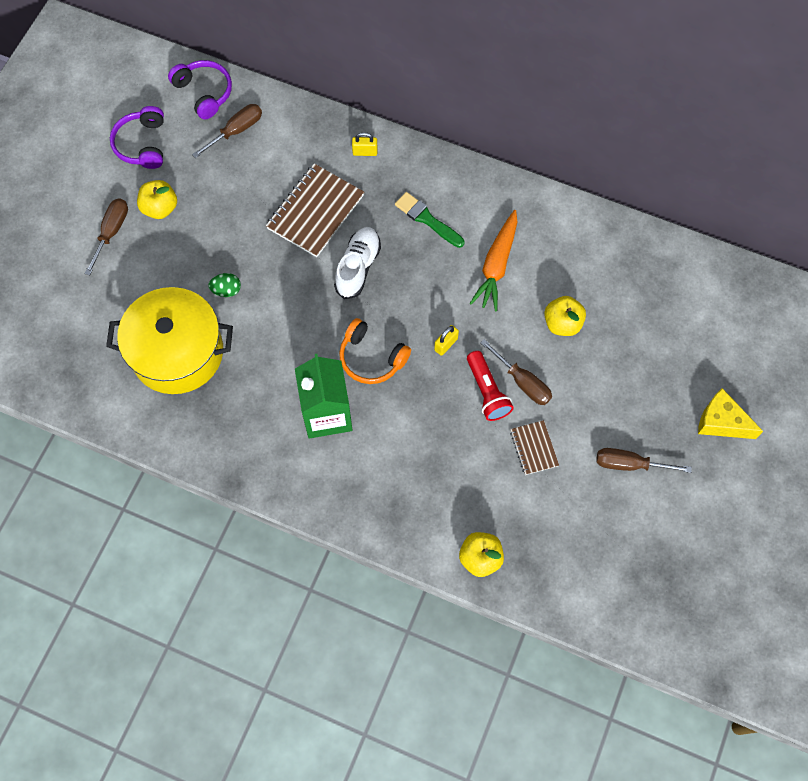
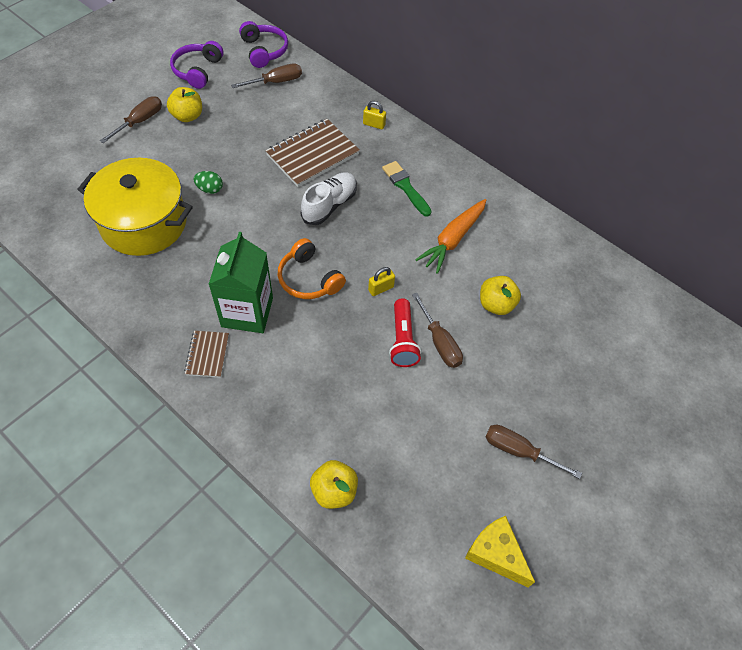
camera: 15 degrees right, 10 degrees down
brown notebook [510,420,559,475] -> brown notebook moved to [184,331,229,378]
yellow cheese [698,388,763,439] -> yellow cheese moved to [465,516,535,587]

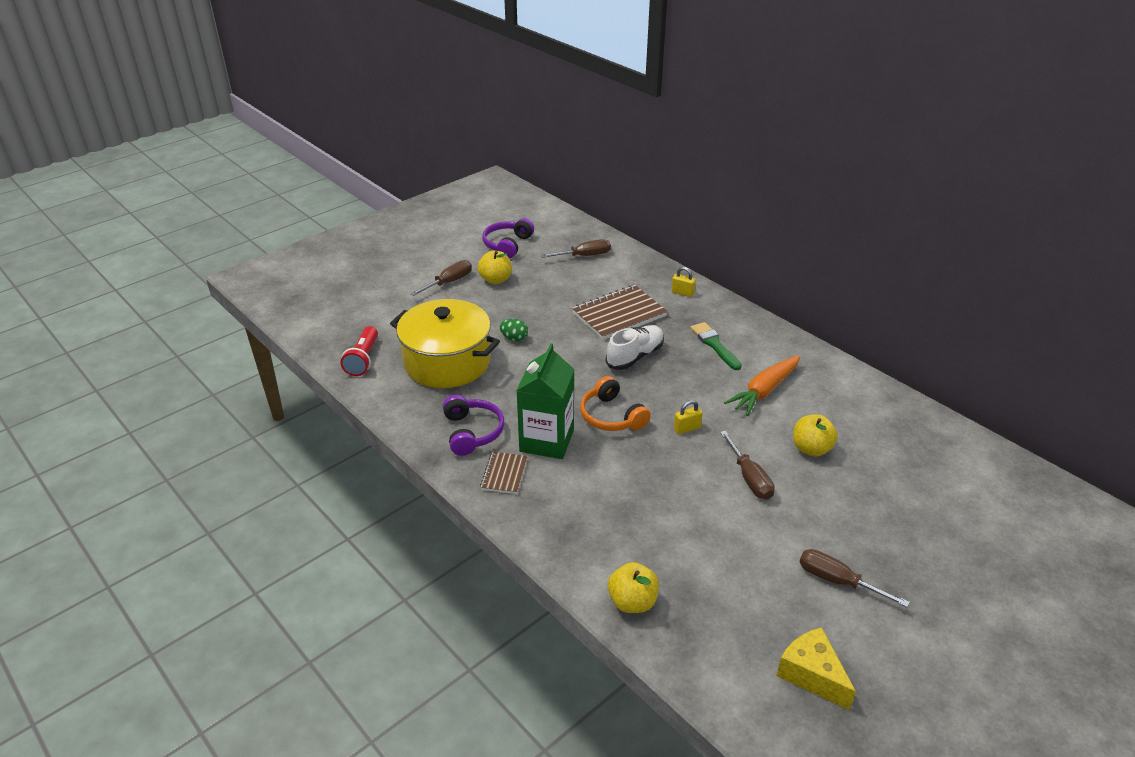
camera: 10 degrees right, 20 degrees down
purple headphones [239,21,288,68] -> purple headphones moved to [443,395,504,456]
red flashlight [389,298,421,367] -> red flashlight moved to [341,326,378,376]

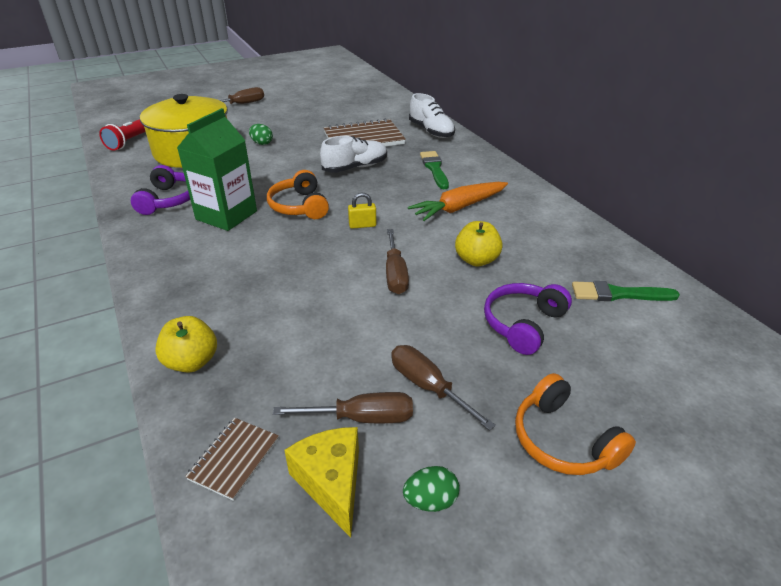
camera: 15 degrees right, 0 degrees up
yellow apple [477,251,512,284] -> none
brown notebook [480,452,527,494] -> brown notebook moved to [185,418,279,501]
purple headphones [482,218,534,258] -> purple headphones moved to [484,283,572,355]
brown screwdriver [540,239,611,258] -> brown screwdriver moved to [273,392,413,423]
yellow padlock [671,267,696,297] -> white shoe [409,93,455,138]
none -> green egg [403,466,460,512]
none -> orange headphones [515,373,636,475]
none -> green brush [572,281,680,301]

